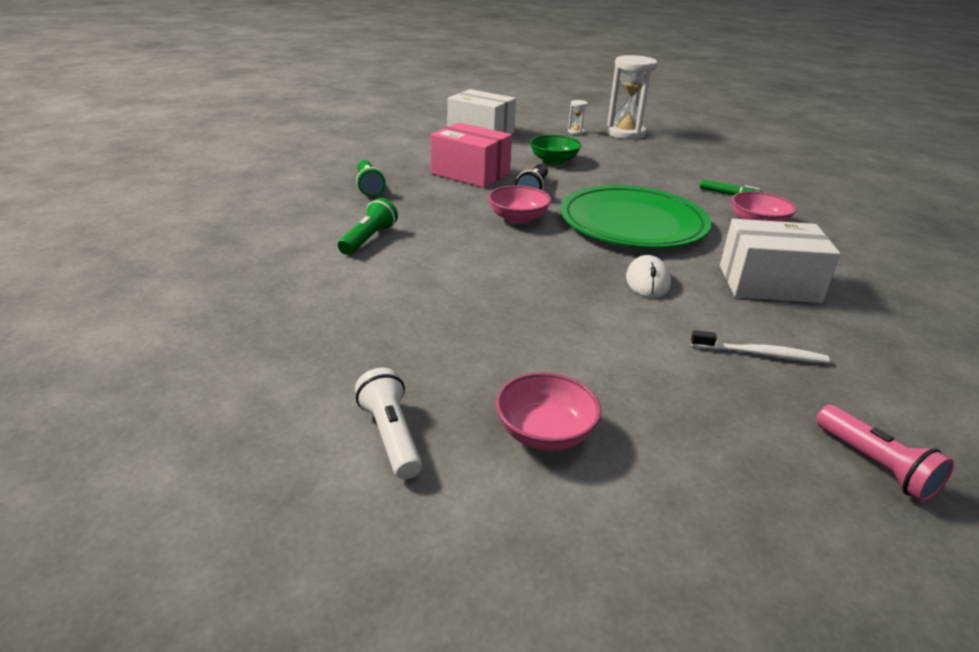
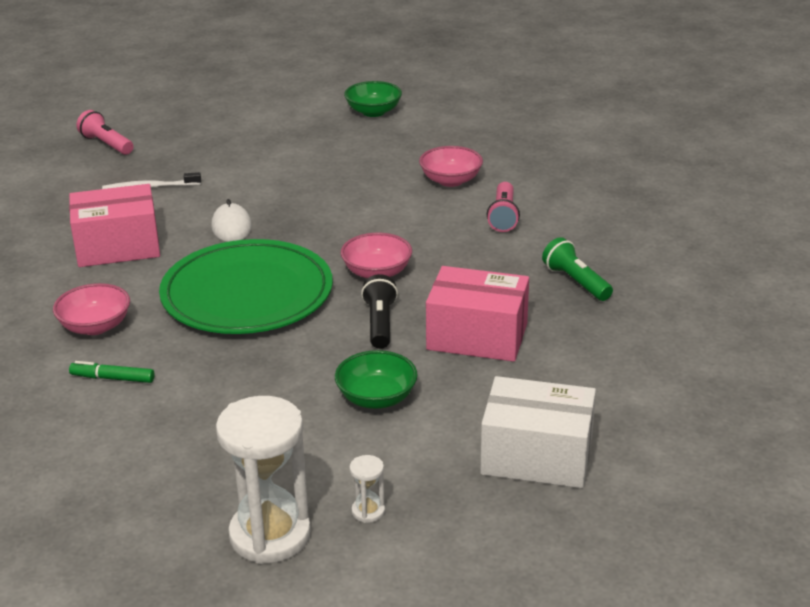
camera: 165 degrees right, 0 degrees up
green flashlight [338,198,398,255] -> pink flashlight [487,182,520,232]
white flashlight [355,368,422,479] -> green bowl [344,81,402,117]
pink bowl [495,372,601,451] -> pink bowl moved to [419,146,483,187]
white box [720,219,840,303] -> pink box [69,184,160,267]

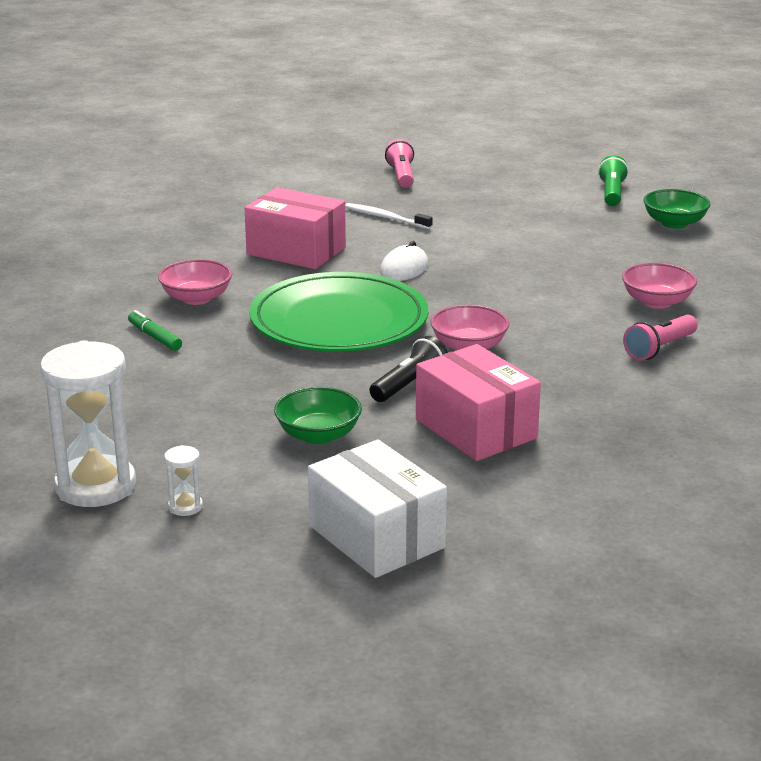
camera: 40 degrees right, 5 degrees down
green flashlight [542,237,613,301] -> green flashlight moved to [598,155,629,206]

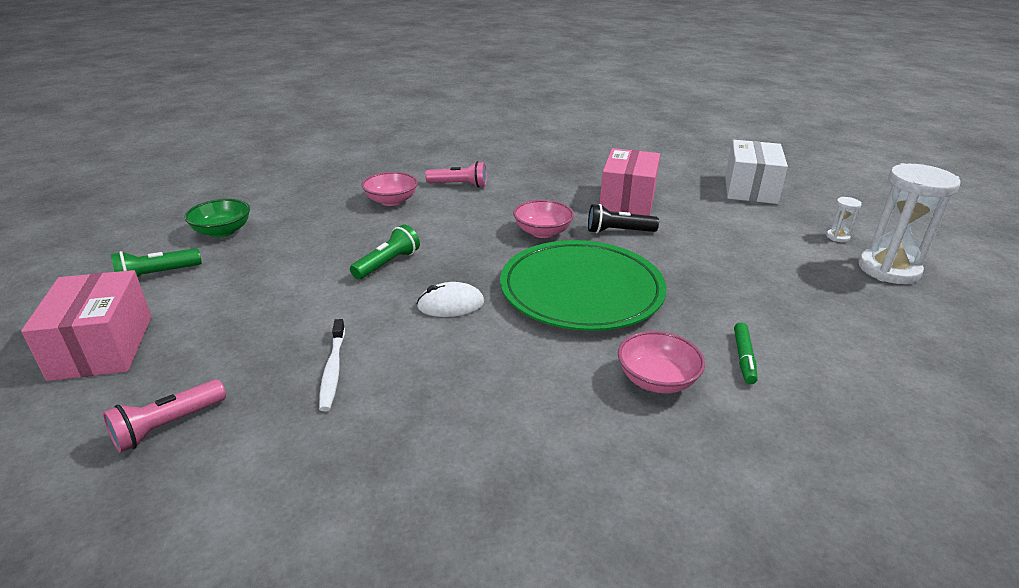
camera: 130 degrees left, 5 degrees up
pink box [245,187,346,269] -> pink box moved to [21,270,152,381]
green bowl [274,387,362,444] -> none
none -> green flashlight [350,225,420,279]

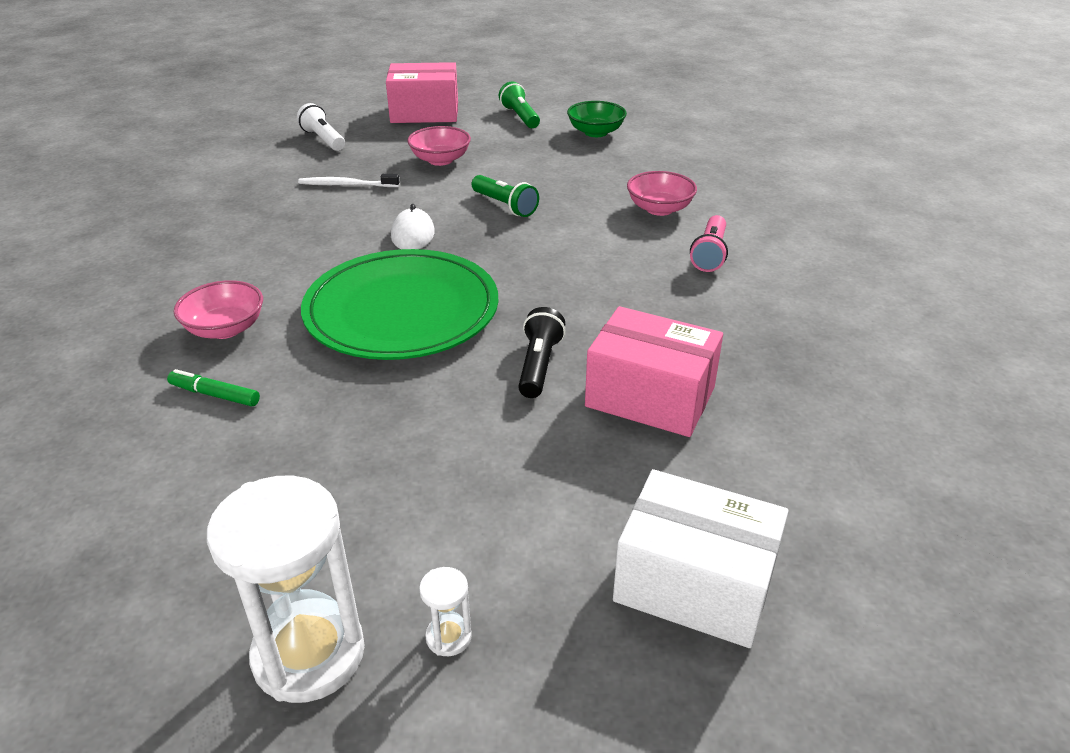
camera: 100 degrees right, 5 degrees up
pink flashlight [103,379,226,453] -> white flashlight [297,103,345,151]
pink bowl [513,200,574,238] -> pink bowl moved to [407,126,471,166]

